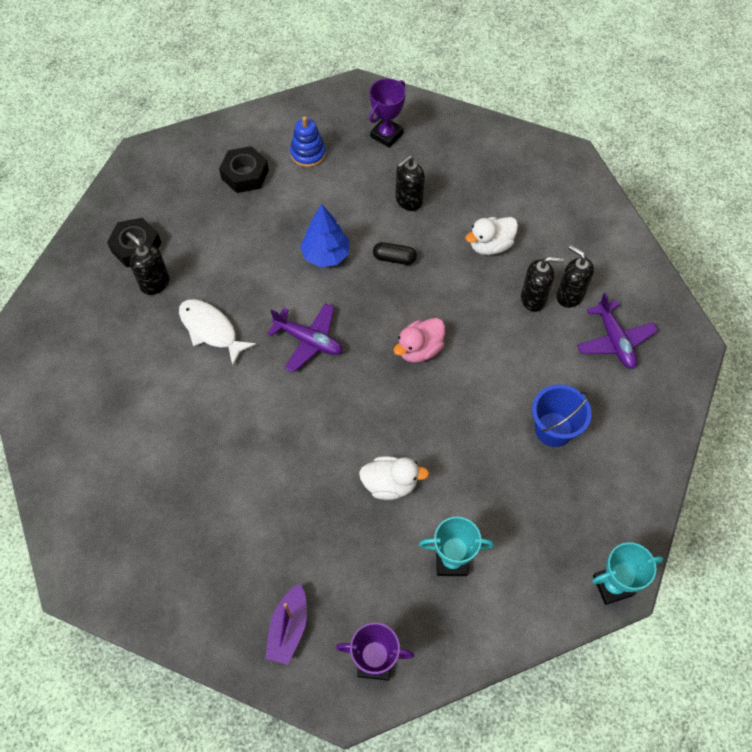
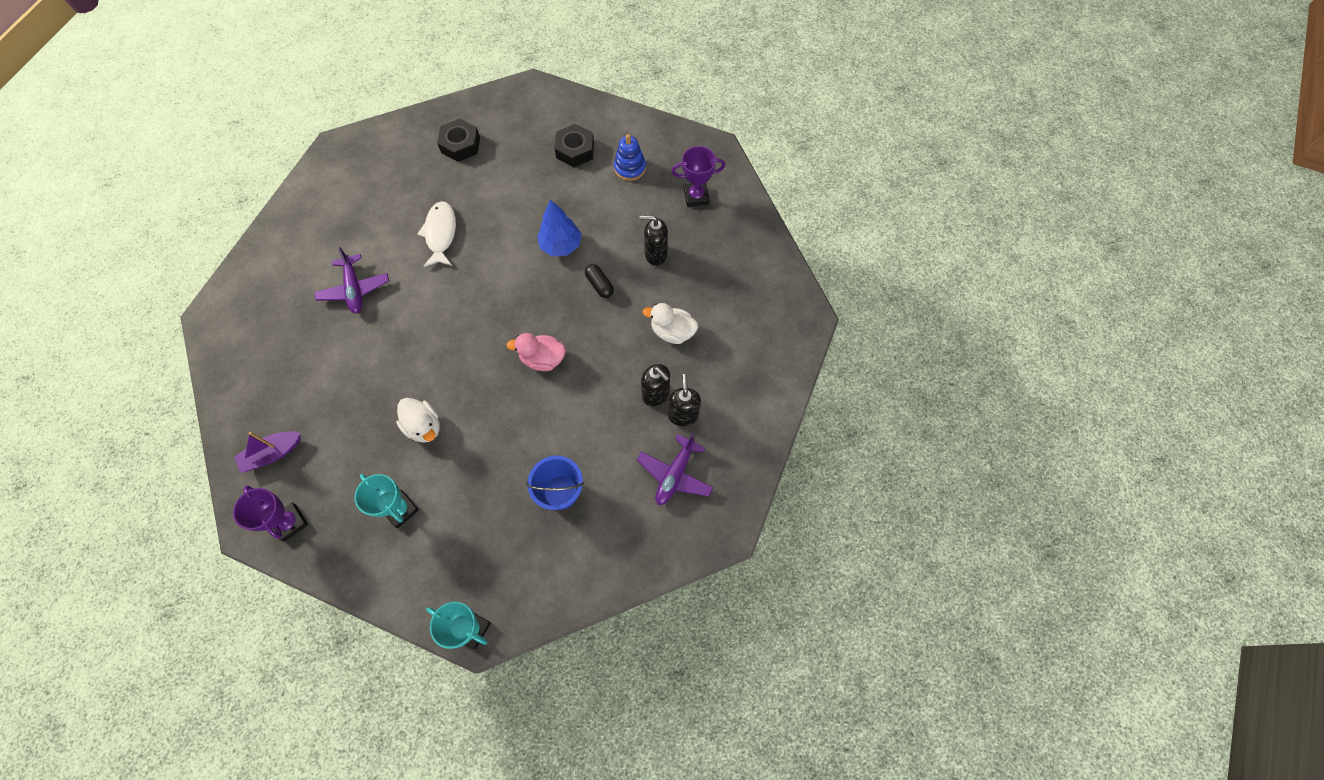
camera: 45 degrees right, 5 degrees up
black soap dispenser [126,232,170,295] -> none
purple plane [267,303,343,373] -> purple plane moved to [315,247,389,313]

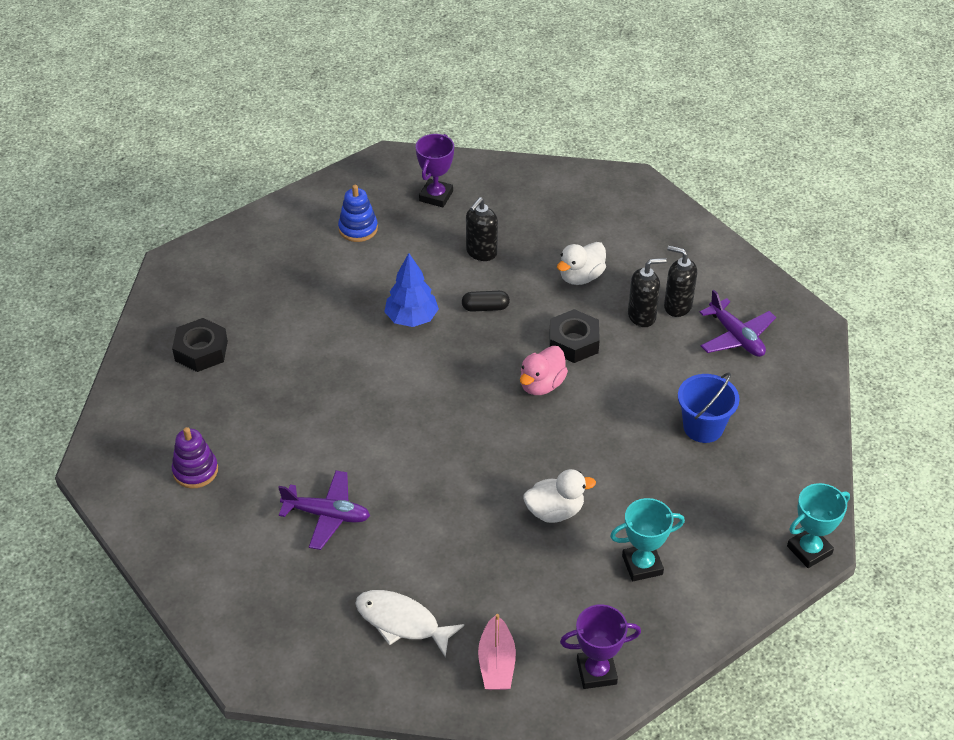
camera: 60 degrees left, 20 degrees down
purple boat [234,431,301,473] -> pink boat [478,614,516,690]
white fish [417,201,456,267] -> white fish moved to [355,590,464,658]
black nut [554,124,594,167] -> black nut moved to [550,309,600,363]
none -> purple stacking toy [172,427,218,488]

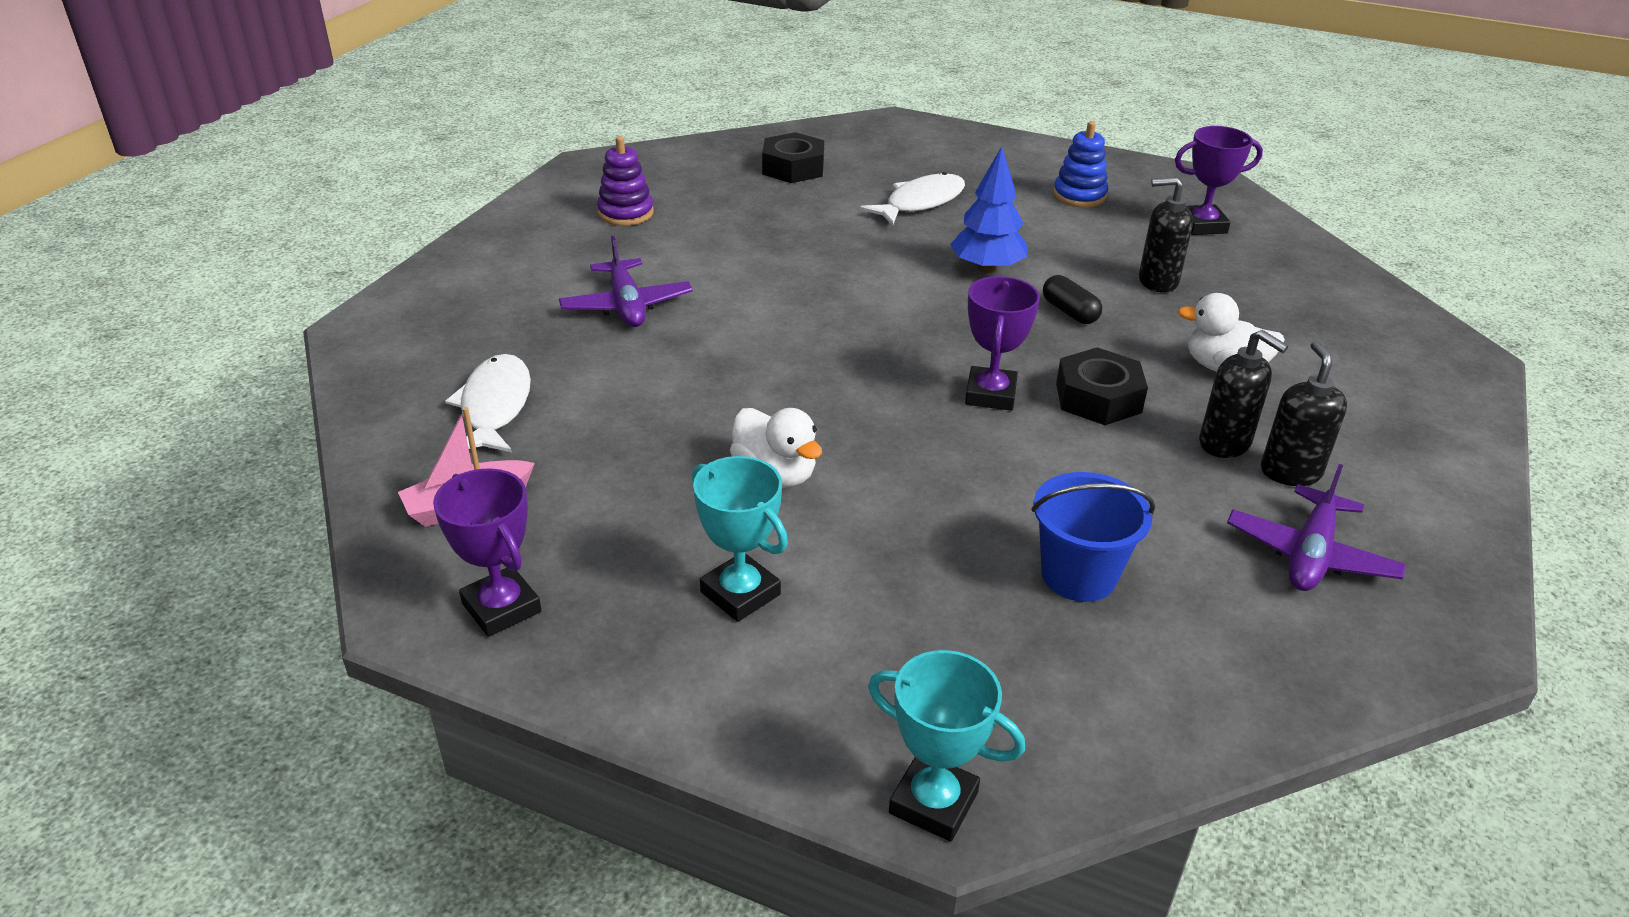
camera: 60 degrees right, 10 degrees down
pink duck [520,346,568,395] -> purple trophy [965,276,1040,411]
none -> white fish [860,172,965,225]

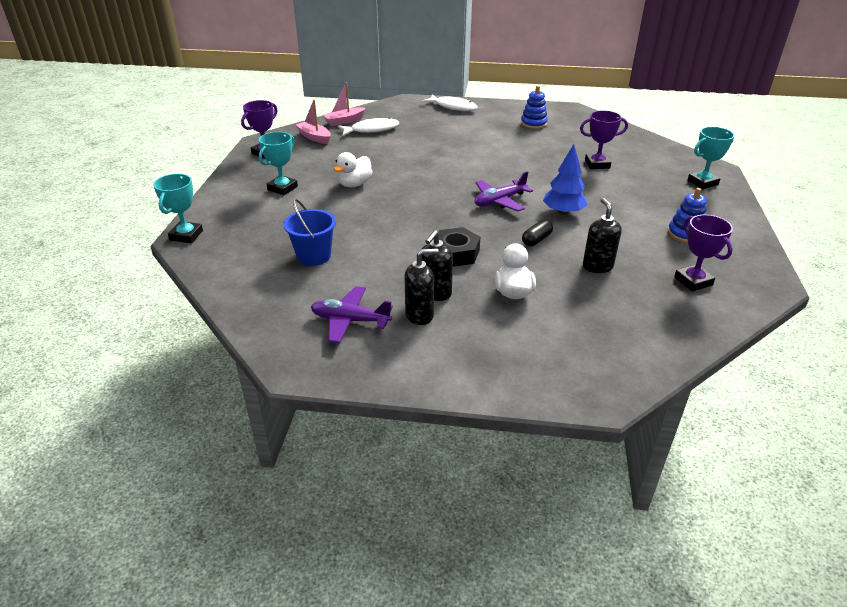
camera: 75 degrees right, 0 degrees up
purple plane [559,235,693,327] -> purple plane moved to [475,171,533,211]
purple stacking toy [597,136,654,226] -> blue stacking toy [521,86,548,129]
black nut [762,132,824,183] -> none
white fish [860,172,965,225] -> white fish moved to [422,94,477,111]
purple trophy [965,276,1040,411] -> purple trophy moved to [580,110,628,169]
none -> pink boat [323,82,365,126]
none -> turquoise trophy [688,127,735,189]

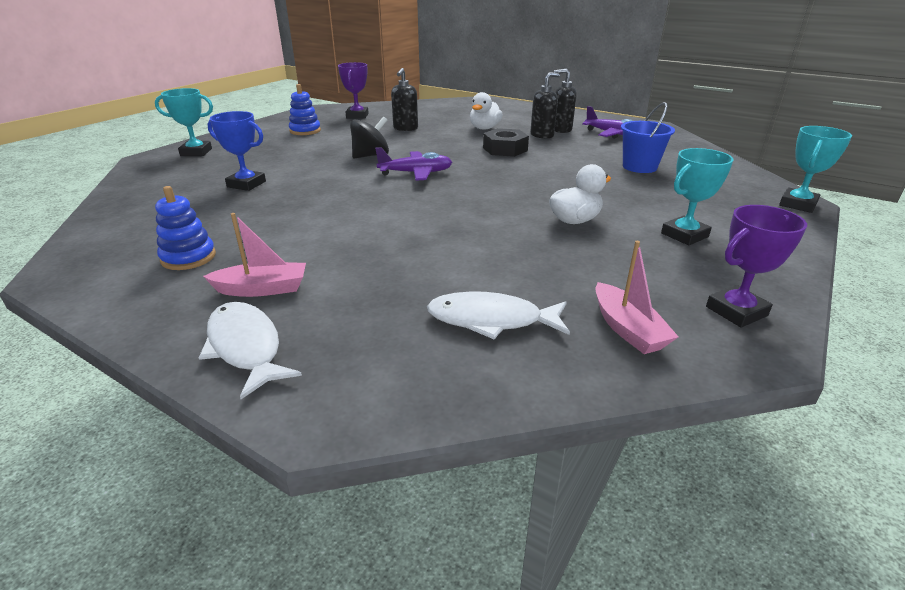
camera: 155 degrees left, 5 degrees down
pink boat [323,82,365,126] -> pink boat moved to [203,213,306,297]
black capsule [522,219,553,246] -> none
blue tree [543,144,588,215] -> black spinning top [350,116,389,159]
purple trophy [580,110,628,169] -> blue trophy [208,111,266,191]

